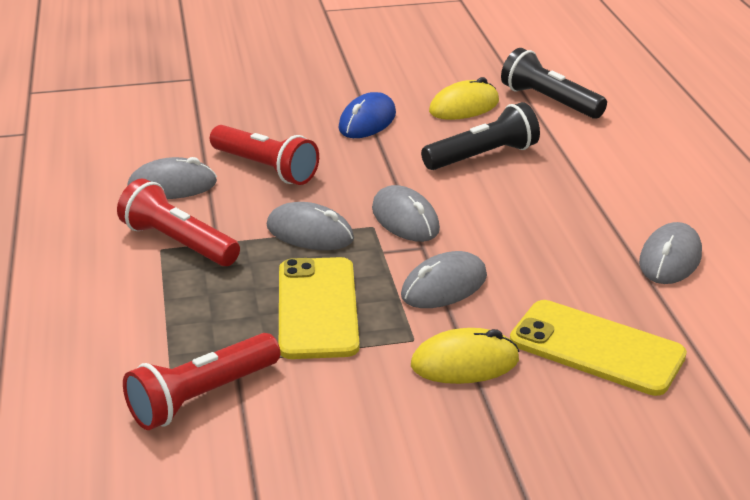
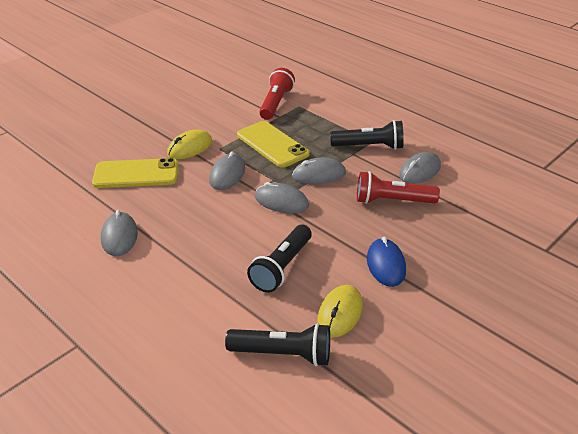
camera: 145 degrees right, 5 degrees up
red flashlight [117,179,240,266] -> black flashlight [330,120,404,150]

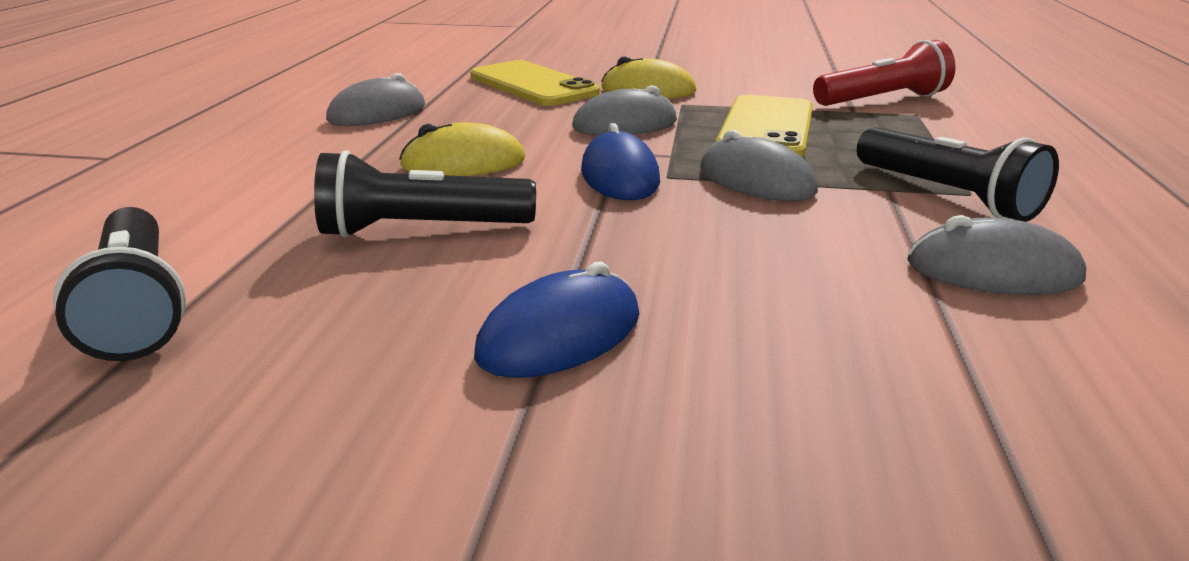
camera: 55 degrees right, 10 degrees down
grey mouse [255,182,309,213] -> blue mouse [581,123,660,200]
yellow mouse [317,285,363,338] -> yellow mouse moved to [399,122,525,176]
red flashlight [357,171,440,204] -> none

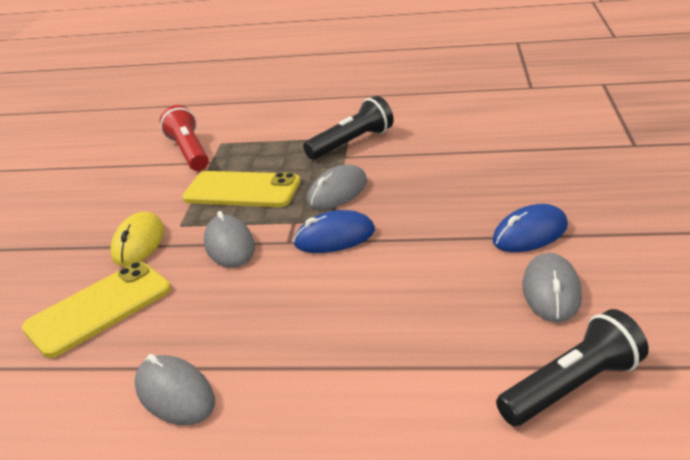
camera: 90 degrees left, 5 degrees up
black flashlight [314,150,536,238] -> none
yellow mouse [399,122,525,176] -> none
blue mouse [474,262,640,378] -> blue mouse turned 75 degrees counterclockwise [493,204,568,252]
grey mouse [907,215,1086,295] -> grey mouse moved to [523,253,582,322]

